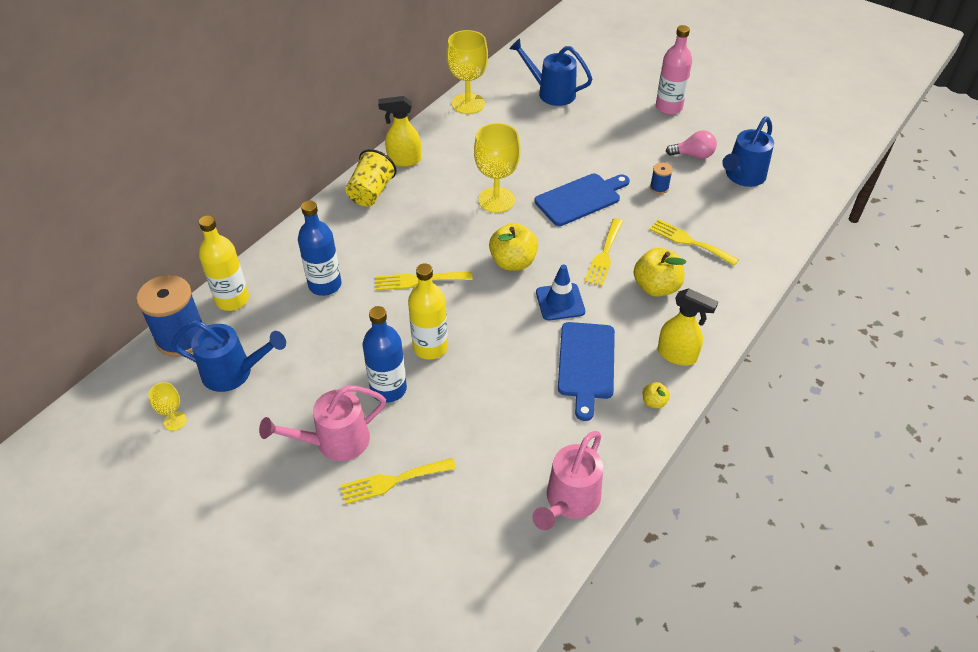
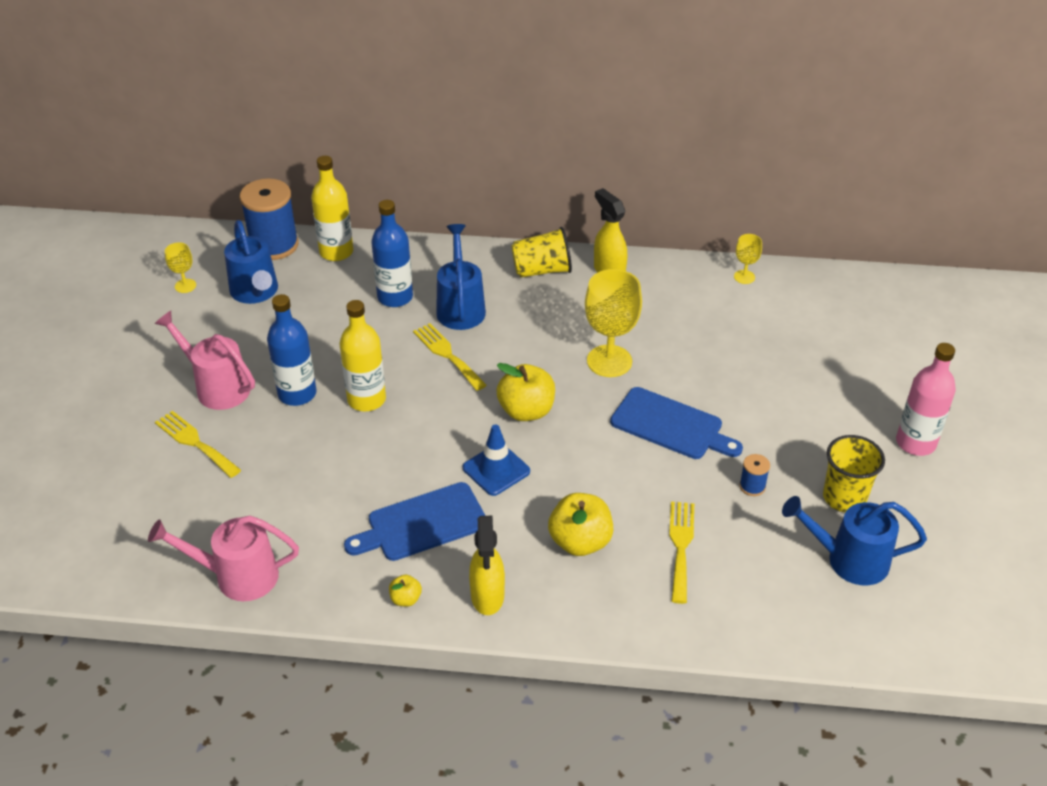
camera: 60 degrees right, 5 degrees down
yellow goblet [446,30,488,114] -> yellow goblet [734,234,762,284], size x0.50
blue watering can [509,38,592,106] -> blue watering can moved to [436,224,486,330]
yellow fork [584,218,623,286] -> none
pink light bulb [666,130,717,159] -> yellow cup [823,435,885,512]

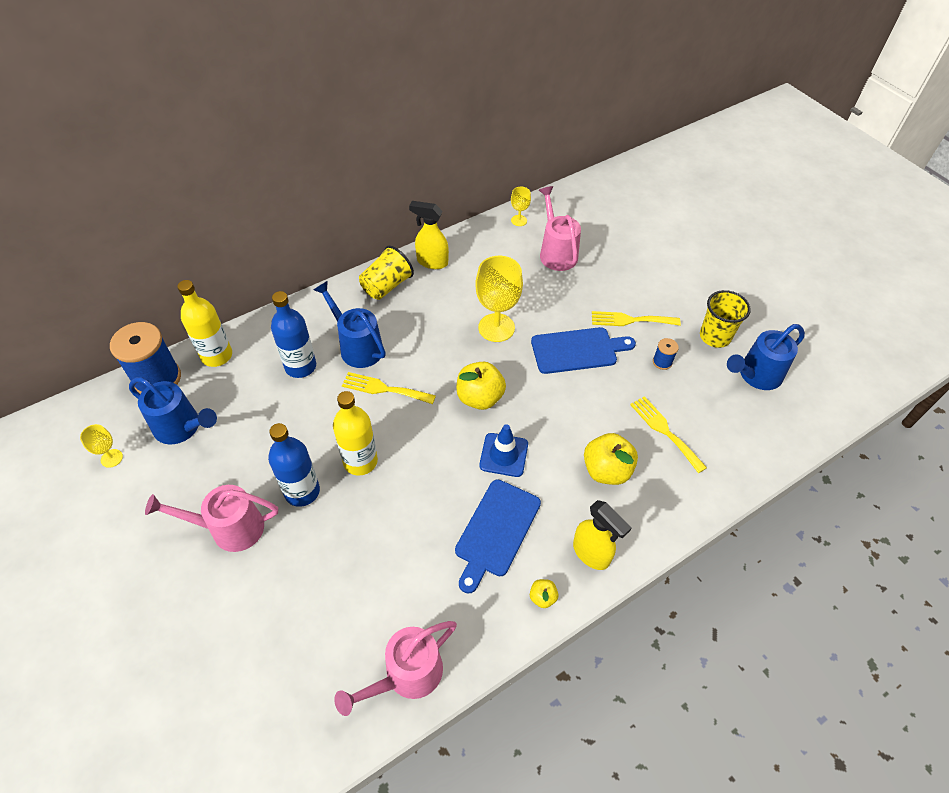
camera: 40 degrees left, 10 degrees up
yellow fork [155,411,241,478] -> yellow fork moved to [592,311,681,326]
pink bottle [896,343,956,456] -> none
none -> pink watering can [539,186,581,271]

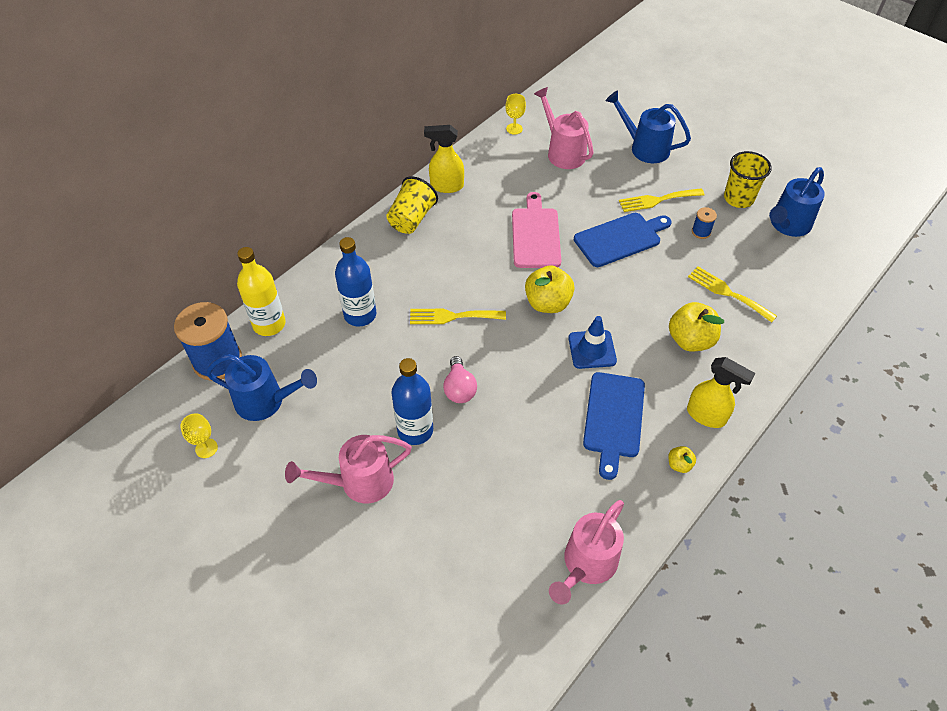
camera: 15 degrees left, 0 degrees up
blue watering can [313,281,386,368] -> blue watering can moved to [606,91,691,163]
yellow bottle [333,391,378,476] -> pink light bulb [443,356,477,403]
yellow goblet [475,256,523,342] -> pink cutting board [512,192,561,268]

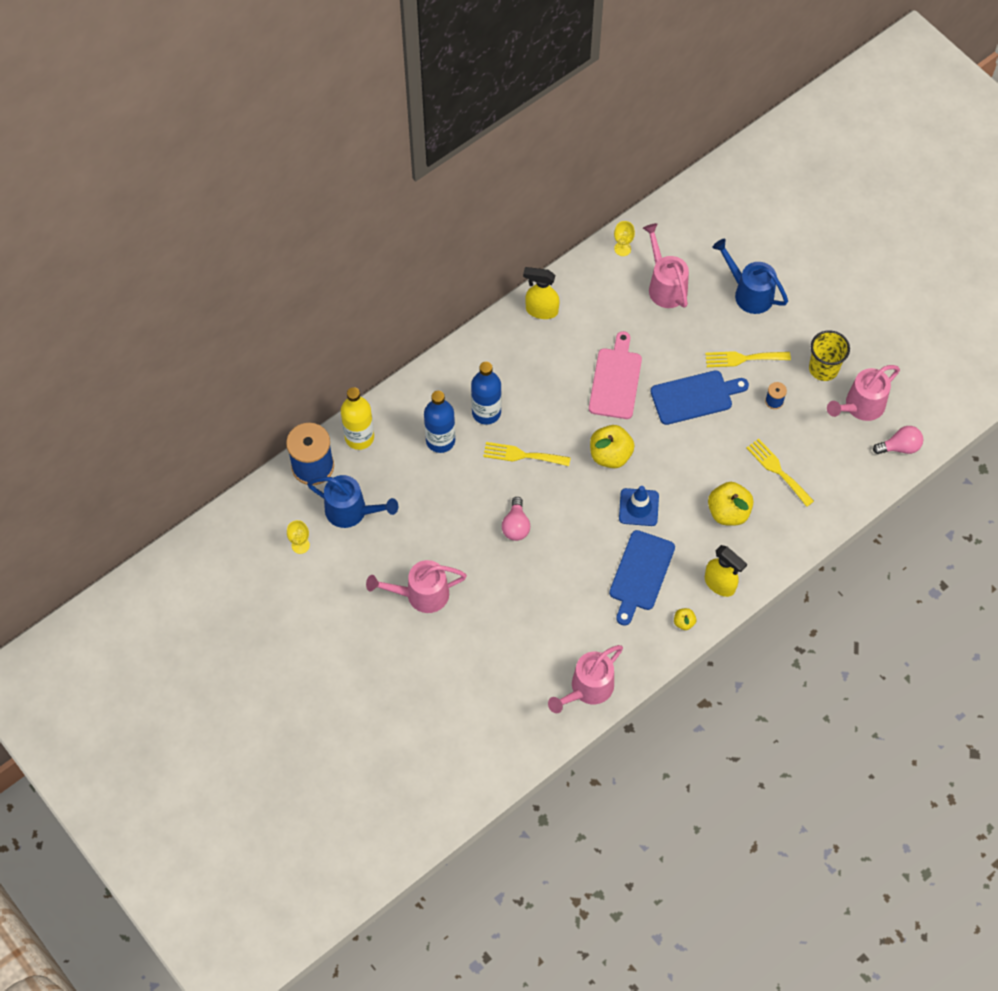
camera: 10 degrees right, 10 degrees up
yellow cup [386,176,438,234] -> none
blue bottle [391,358,433,445] -> blue bottle moved to [471,362,501,425]
blue watering can [769,167,825,237] -> pink watering can [827,365,900,421]
none -> pink light bulb [873,426,923,454]

